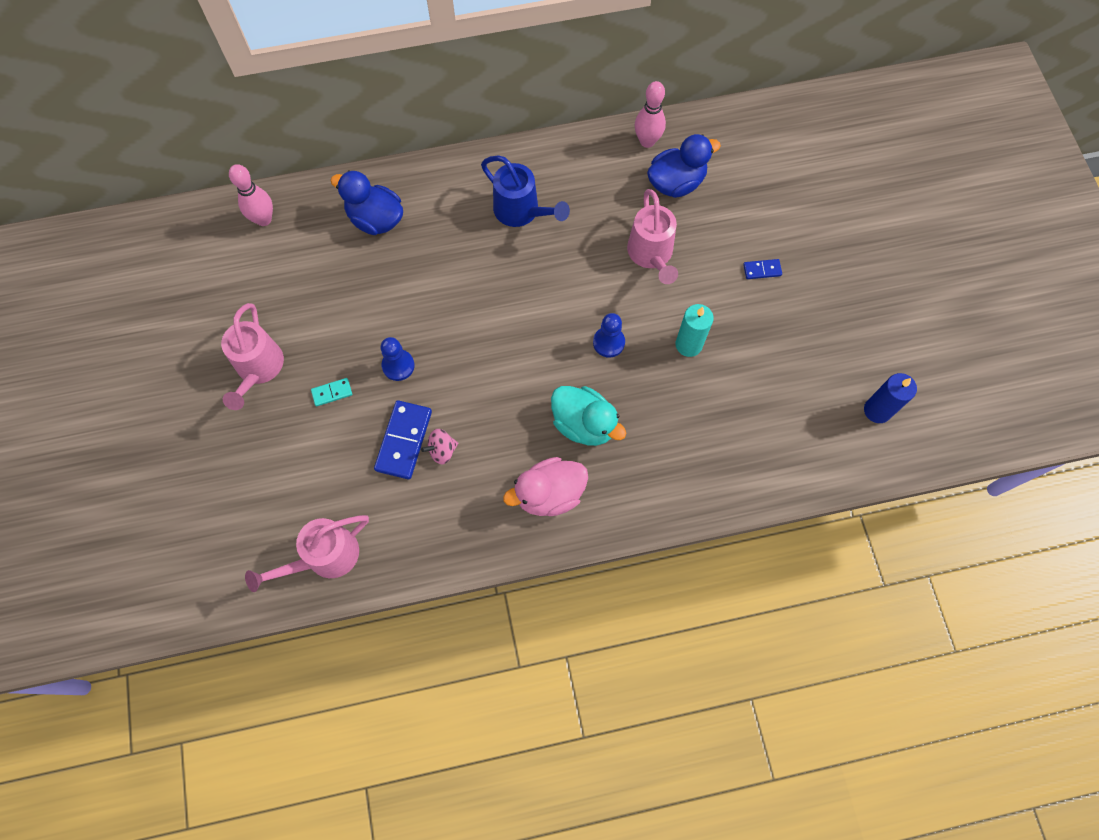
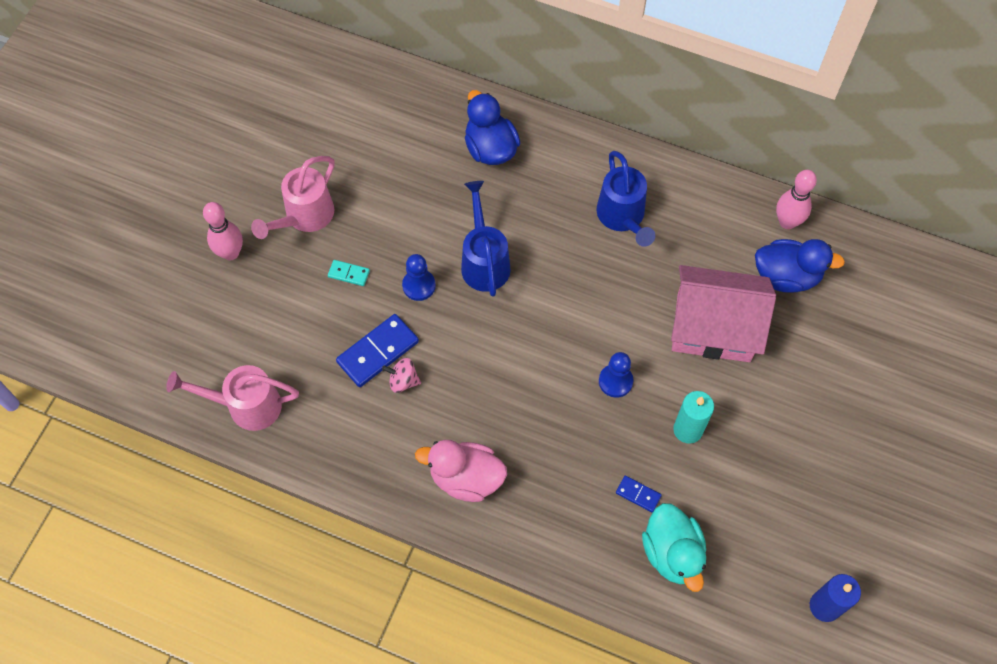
camera: 35 degrees right, 5 degrees down
pink bowling pin [229,164,273,226] -> pink bowling pin moved to [203,202,243,260]
turquoise duck [551,386,626,446] -> turquoise duck moved to [642,503,706,592]
pink watering can [627,189,678,284] -> pink house [671,265,776,362]
blue domino [743,259,782,279] -> blue domino moved to [616,476,662,512]
none -> blue watering can [461,181,511,297]

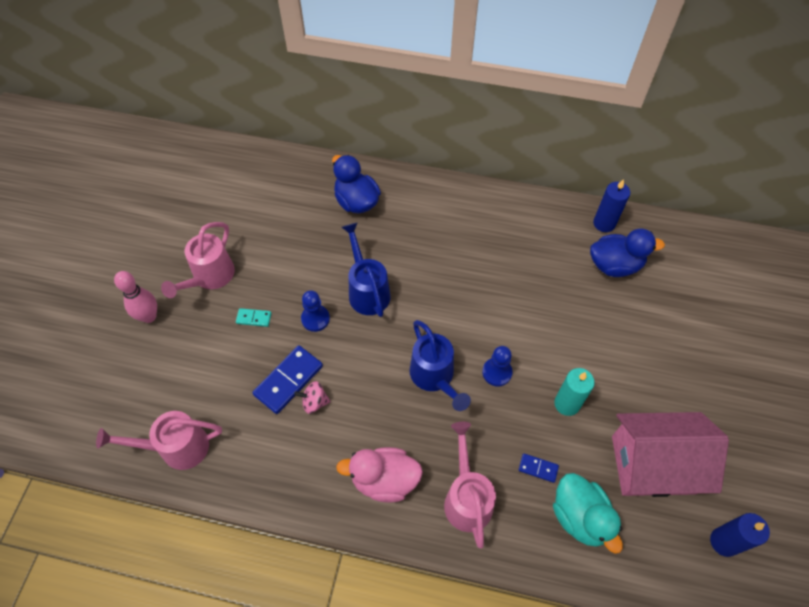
camera: 10 degrees left, 5 degrees down
blue watering can [596,151,655,247] -> blue watering can moved to [409,320,471,411]
pink house [671,265,776,362] -> pink house moved to [612,412,729,497]
pink bowling pin [776,170,817,229] -> blue candle [593,179,630,232]
none -> pink watering can [444,422,496,549]

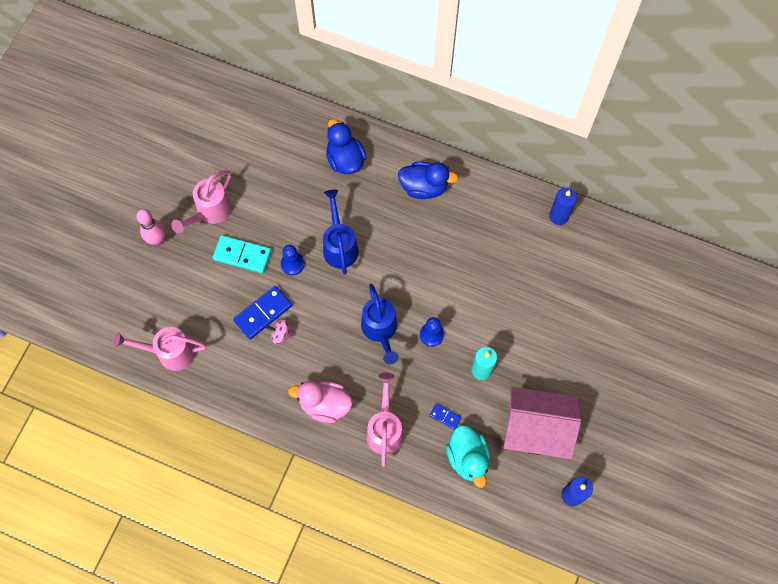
camera: 10 degrees right, 10 degrees up
turquoise domino [236,308,272,327] -> turquoise domino [212,235,272,273], size x1.95
blue duck [590,228,665,277] -> blue duck moved to [398,162,458,199]

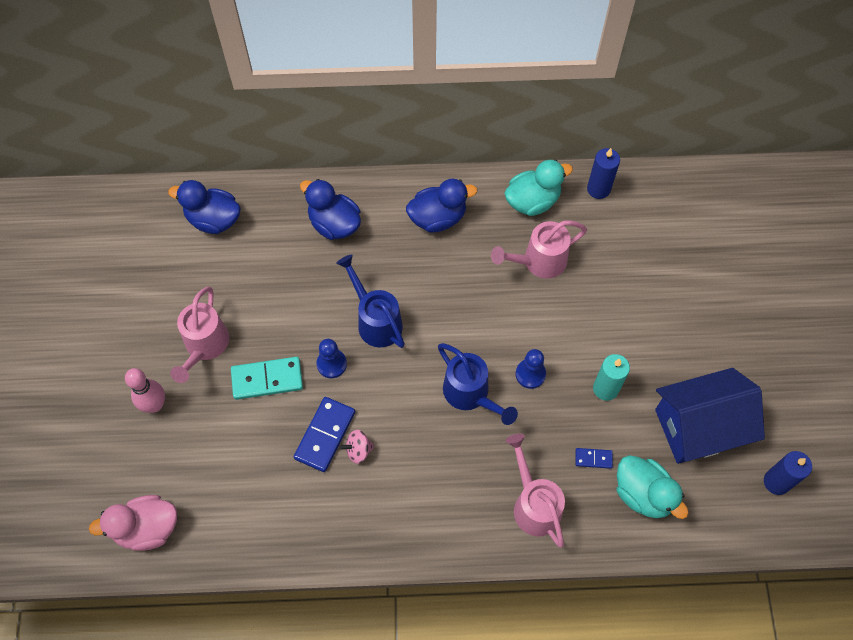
camera: 25 degrees left, 5 degrees down
pink watering can [113,327,207,371] -> pink watering can moved to [491,220,587,279]
pink duck [288,381,353,423] -> pink duck moved to [89,495,177,551]
pink house [503,387,581,459] -> blue house [655,368,765,464]
none -> blue duck [168,180,241,234]
none -> turquoise duck [504,160,573,216]

